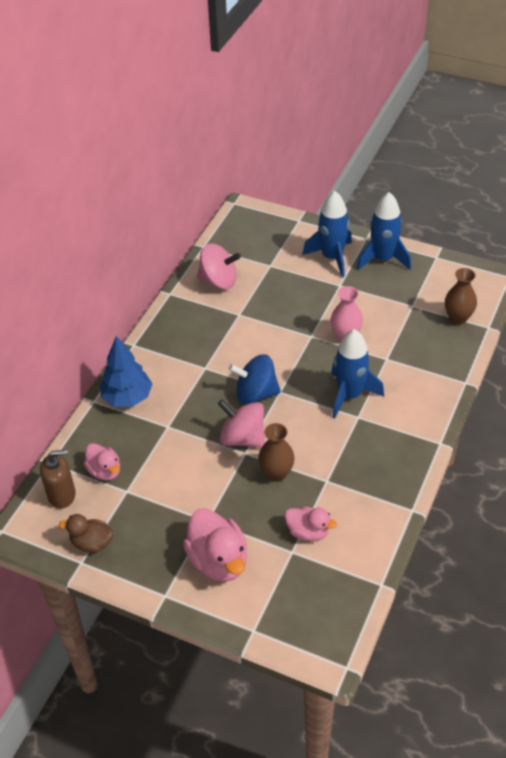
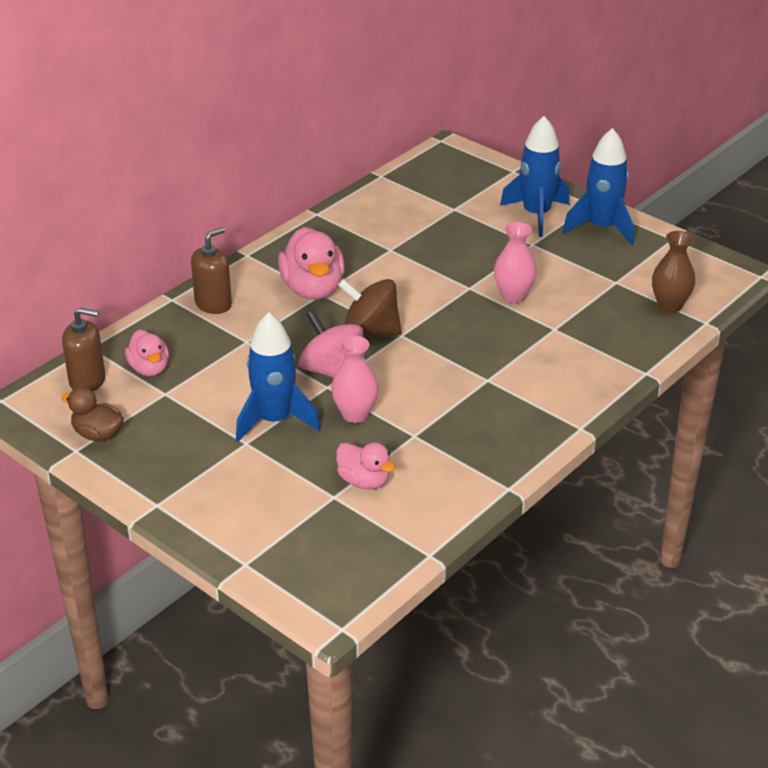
camera: 15 degrees right, 10 degrees down
blue tree [100,336,152,407] -> brown soap dispenser [191,228,232,314]
pink duck [183,508,247,582] -> pink duck moved to [278,227,345,299]
pink spinning top [197,243,241,290] -> none
blue spinning top [229,354,281,405] -> brown spinning top [338,279,402,336]
brown vase [258,423,295,482] -> pink vase [331,336,379,423]
blue rocket [331,329,384,419] -> blue rocket moved to [236,312,320,442]

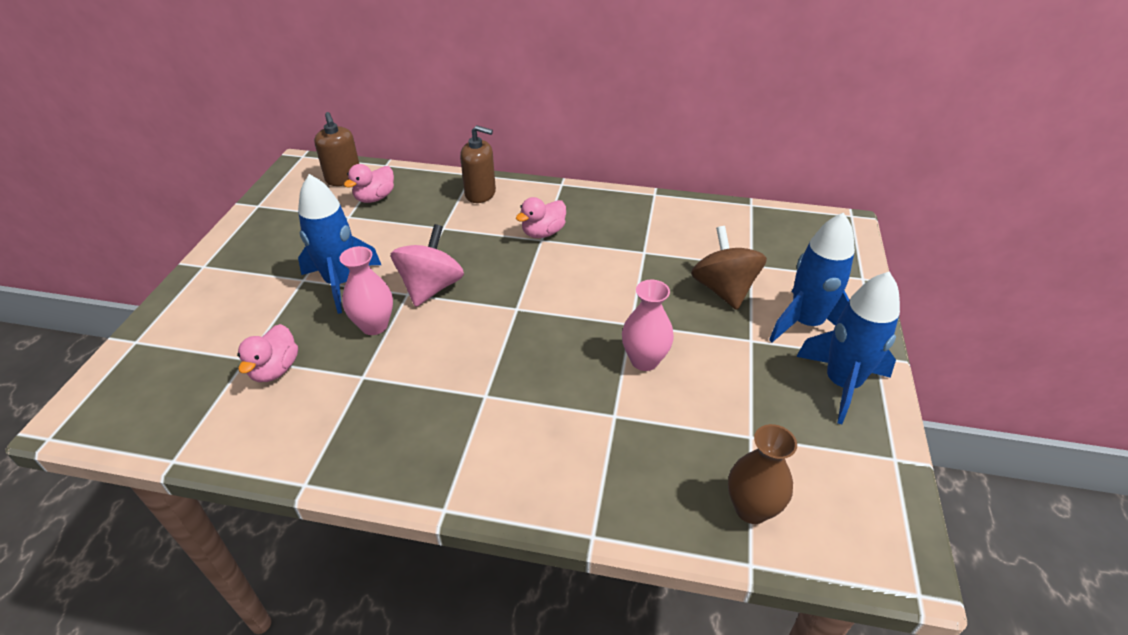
camera: 60 degrees right, 5 degrees up
brown duck [61,387,124,442] -> none
pink duck [278,227,345,299] -> pink duck [516,197,566,238], size x0.60
brown spinning top [338,279,402,336] -> brown spinning top moved to [691,226,767,310]

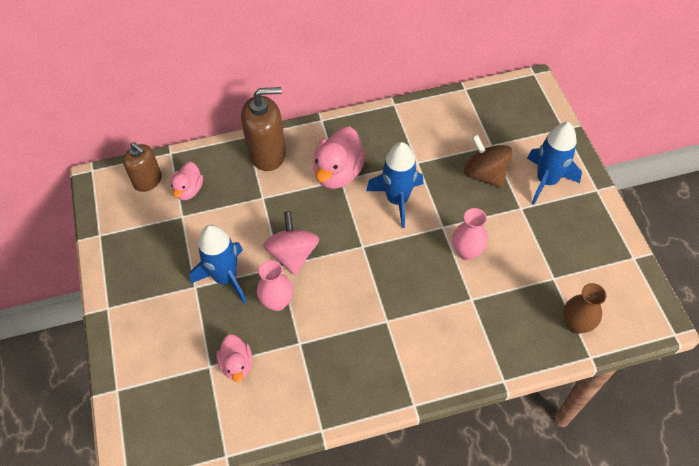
camera: 25 degrees left, 15 degrees up
brown soap dispenser [460,125,496,203] -> brown soap dispenser [241,87,286,171], size x1.52
pink duck [516,197,566,238] -> pink duck [313,126,366,189], size x1.67
blue rocket [796,272,900,424] -> blue rocket moved to [366,142,423,228]

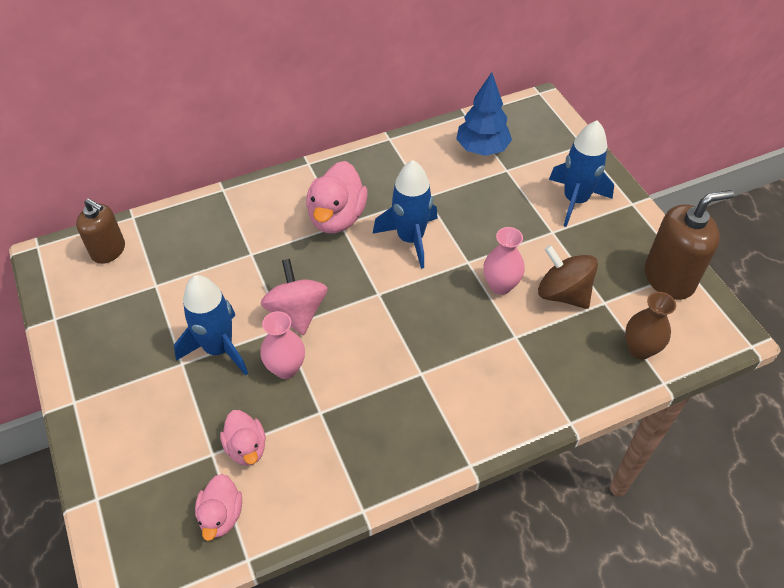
camera: 10 degrees left, 5 degrees down
pink duck [171,162,203,200] -> pink duck moved to [195,474,242,541]
brown soap dispenser [241,87,286,171] -> brown soap dispenser moved to [645,190,734,300]
brown spinning top [464,134,513,188] -> brown spinning top moved to [538,245,598,309]
none -> blue tree [456,72,512,156]

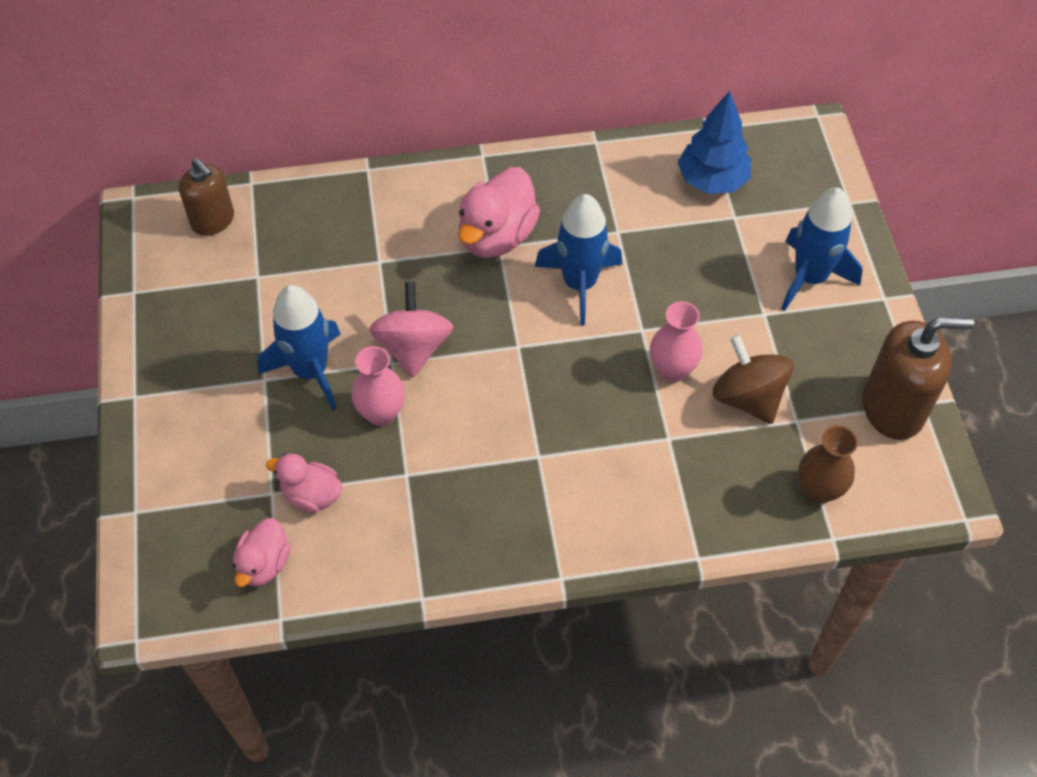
camera: 15 degrees right, 5 degrees up
pink duck [220,410,266,466] -> pink duck turned 120 degrees clockwise [266,454,342,513]

